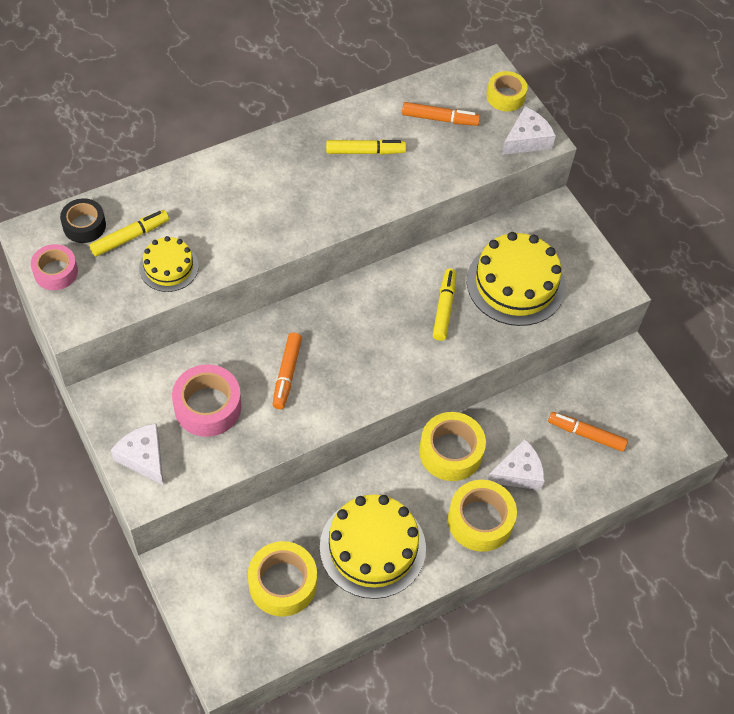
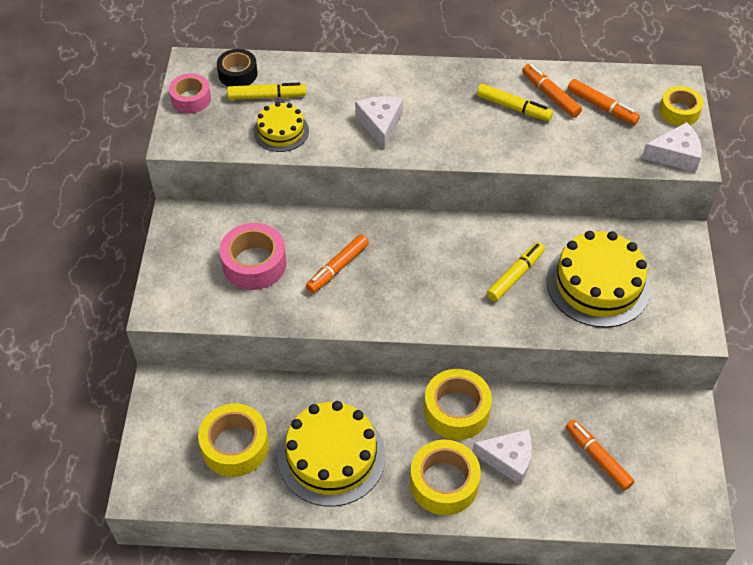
camera: 35 degrees right, 5 degrees down
white cheese [111,423,164,485] -> white cheese moved to [355,96,403,149]
none -> orange marker [522,64,582,118]

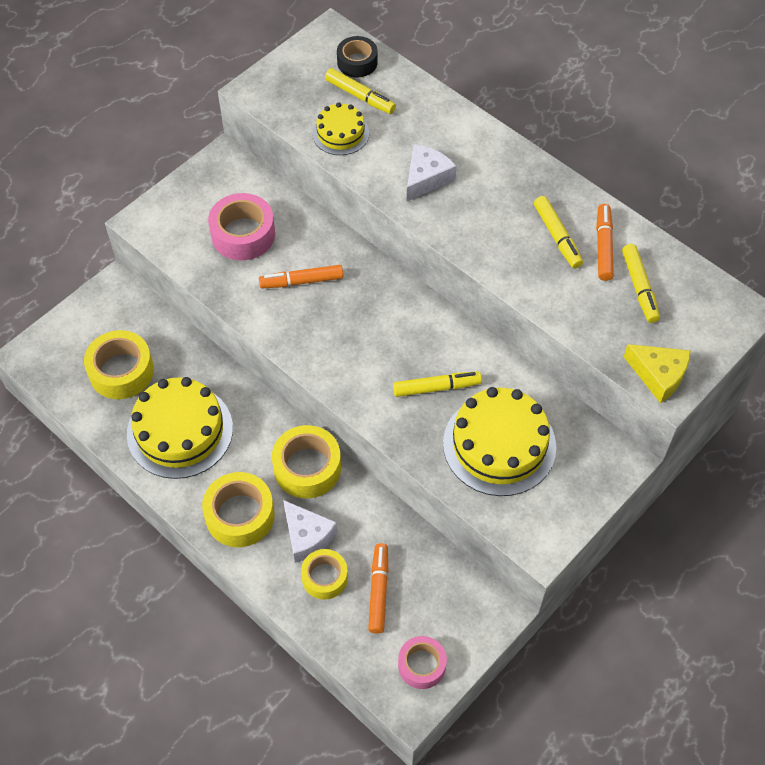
camera: 40 degrees right, 5 degrees up
pink tape [169,73,211,113] -> pink tape moved to [398,636,447,689]
orange marker [567,79,640,125] -> yellow marker [622,244,660,323]
white cheese [642,122,702,172] -> yellow cheese [624,344,691,403]
yellow tape [659,86,704,126] -> yellow tape moved to [301,549,348,600]

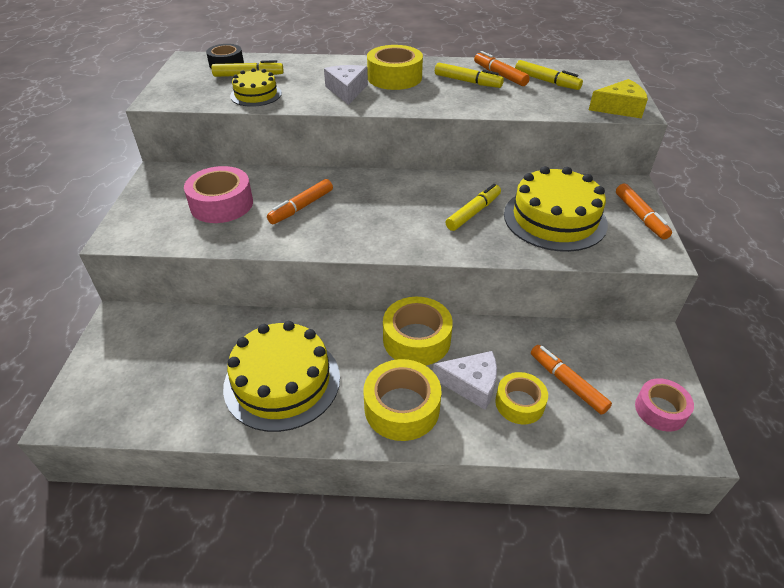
camera: 40 degrees left, 15 degrees down
yellow tape [84,330,154,399] -> yellow tape moved to [367,45,423,90]
none -> orange marker [616,184,672,239]

